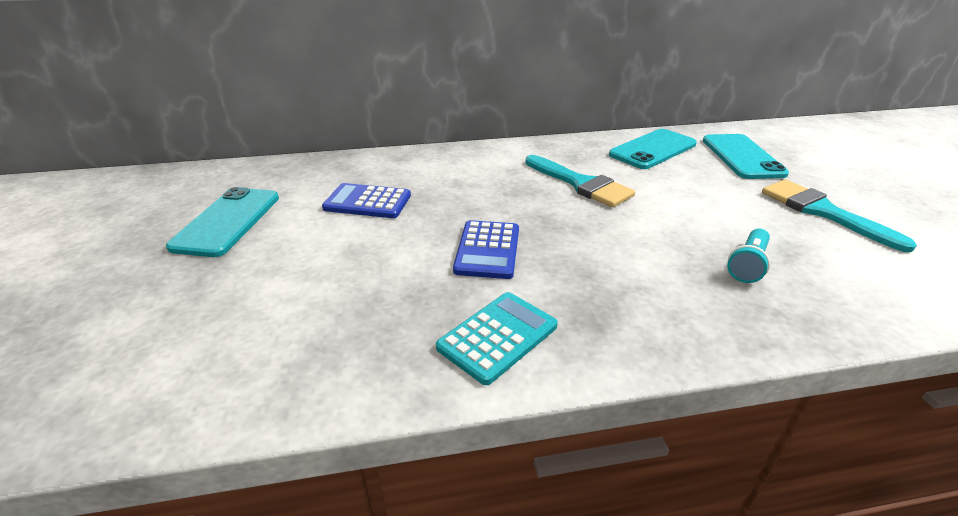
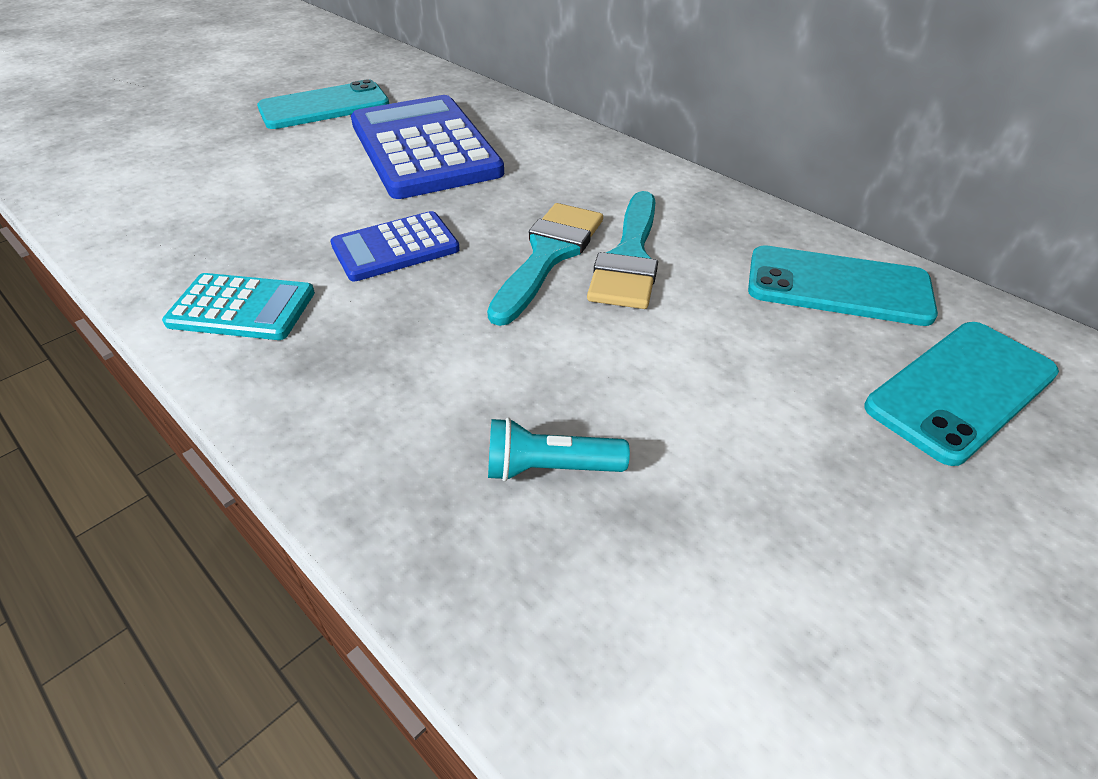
camera: 55 degrees right, 10 degrees up
blue calculator [322,183,411,218] -> blue calculator [351,95,504,199], size x1.87
turquoise brush [762,180,917,252] -> turquoise brush moved to [487,203,603,326]

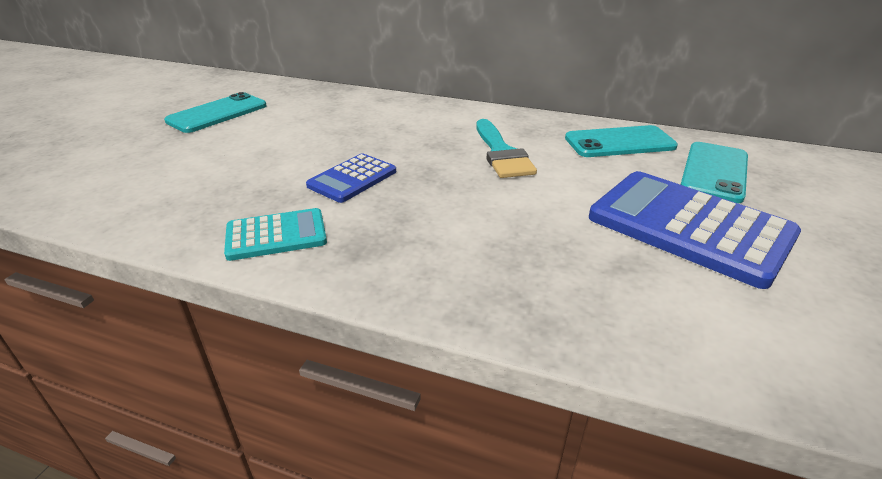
camera: 25 degrees left, 10 degrees down
blue calculator [351,95,504,199] -> blue calculator moved to [589,171,801,289]
turquoise brush [487,203,603,326] -> none
turquoise flashlight [488,417,630,481] -> none

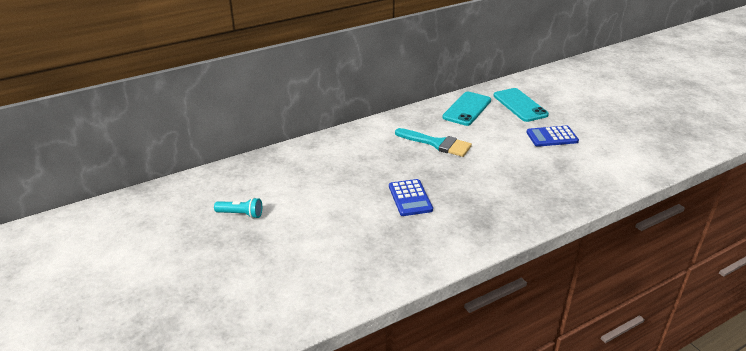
camera: 50 degrees left, 0 degrees up
turquoise phone [164,92,267,133] -> turquoise flashlight [214,198,262,219]
turquoise calculator [224,208,327,261] -> none
blue calculator [589,171,801,289] -> blue calculator [526,126,579,147], size x0.54

